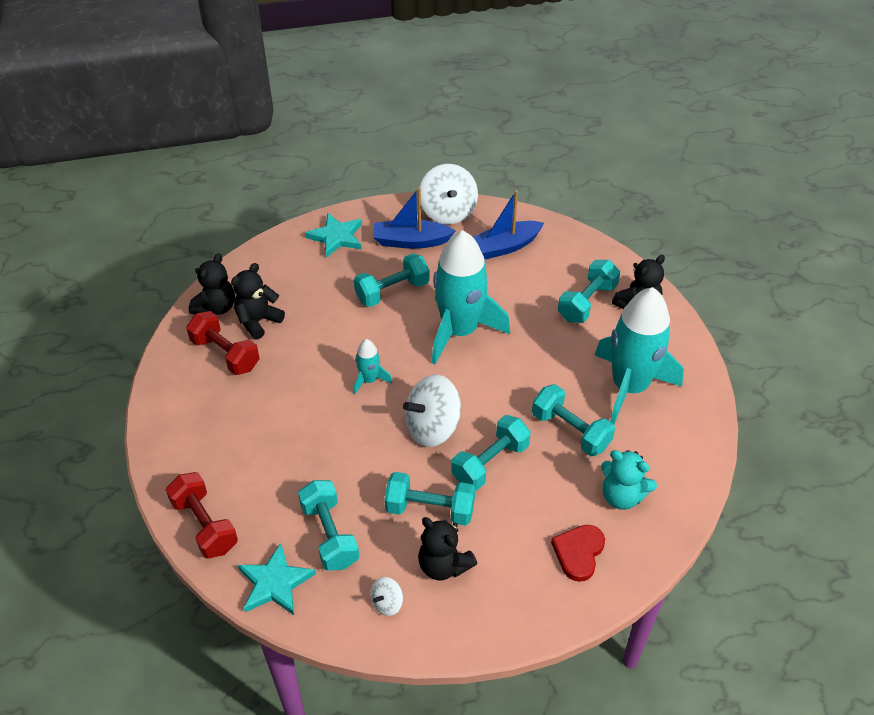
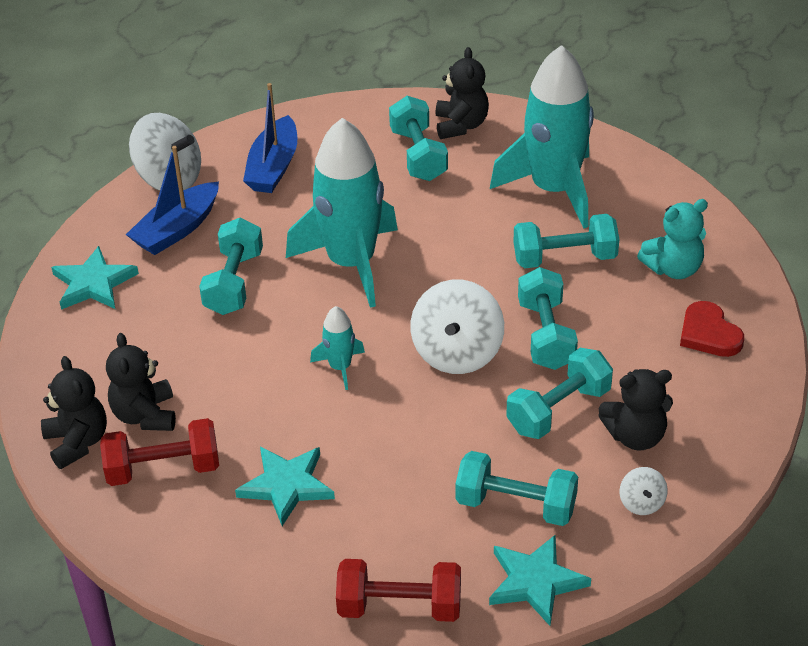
camera: 50 degrees left, 5 degrees down
none -> turquoise star [235,447,335,526]

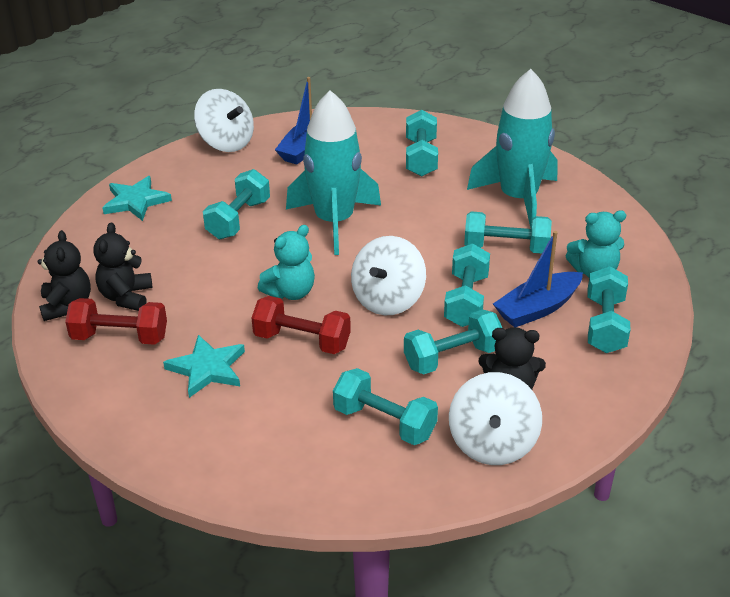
camera: 15 degrees right, 5 degrees down
blue boat [126,146,219,255] -> blue boat moved to [493,231,583,327]
turquoise rocket [310,306,365,390] -> turquoise teddy bear [258,225,315,300]
red dumbbell [336,559,461,622] -> red dumbbell moved to [252,296,351,354]
black teddy bear [435,47,489,139] -> none
turquoise star [489,535,591,626] -> none
white spinning top [620,467,668,515] -> white spinning top [449,372,542,465], size x2.12
red heart [680,301,744,357] -> turquoise dumbbell [587,266,631,353]

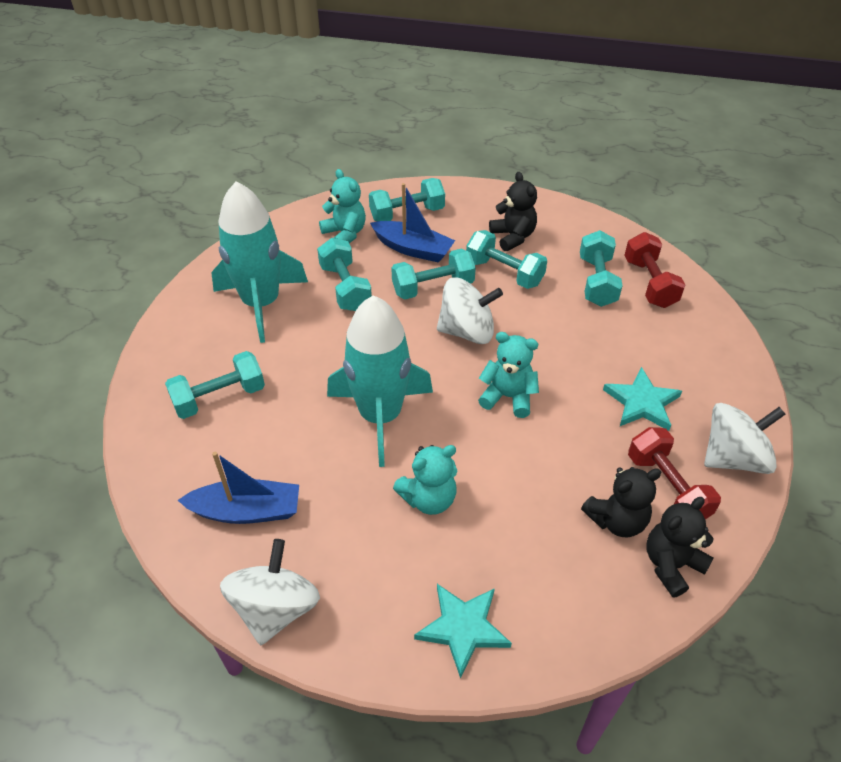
camera: 120 degrees left, 10 degrees up
turquoise dumbbell [203,169,270,239] -> turquoise teddy bear [393,445,457,515]
red dumbbell [252,296,351,354] -> red dumbbell moved to [624,232,685,308]
white spinning top [449,372,542,465] -> white spinning top moved to [704,403,785,474]

